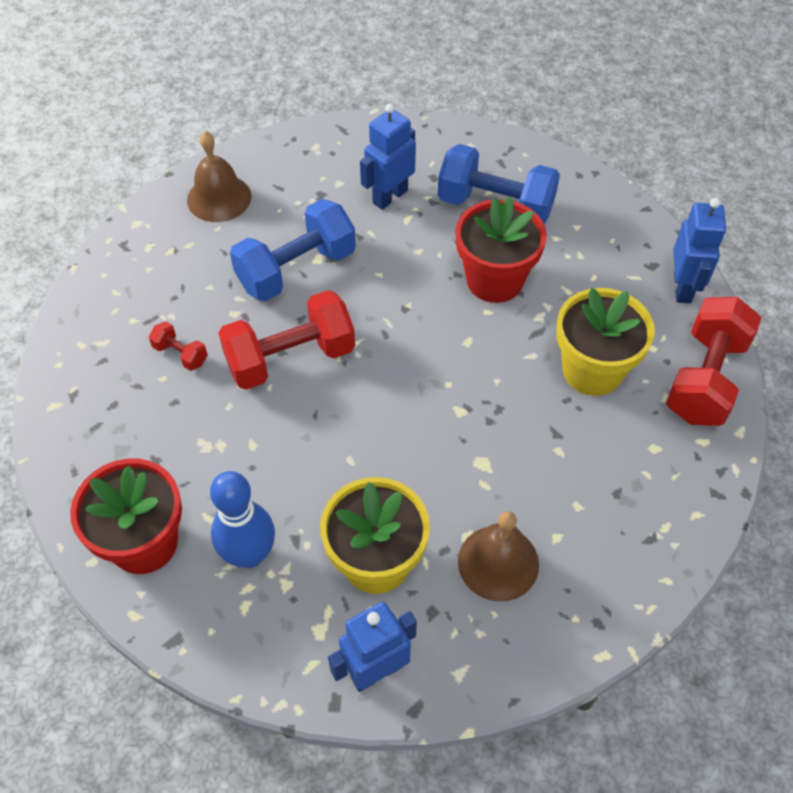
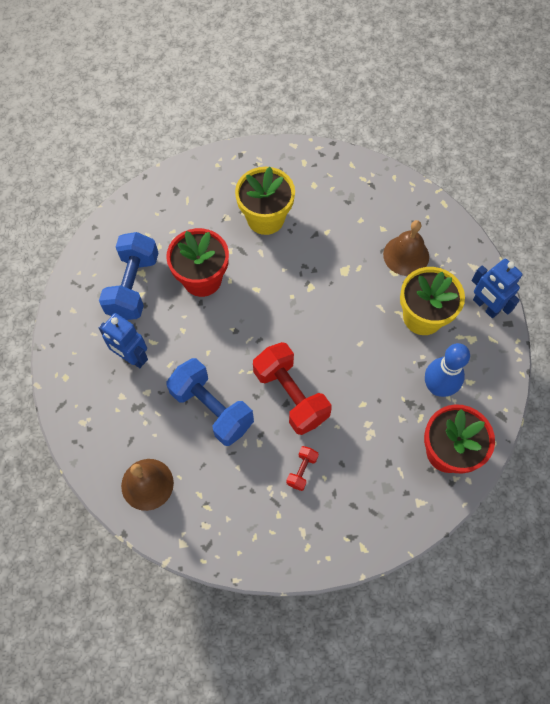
camera: 100 degrees left, 10 degrees up
red dumbbell [666,297,761,426] -> none
blue robot [673,198,726,303] -> none

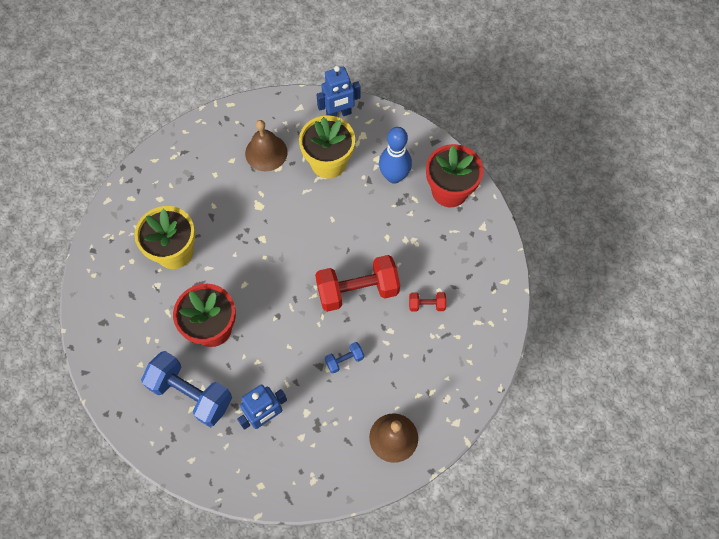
camera: 70 degrees left, 0 degrees up
blue dumbbell [166,358,254,446] -> blue dumbbell [325,342,364,374], size x0.45
red dumbbell [286,446,319,491] -> red dumbbell turned 45 degrees counterclockwise [409,292,446,312]

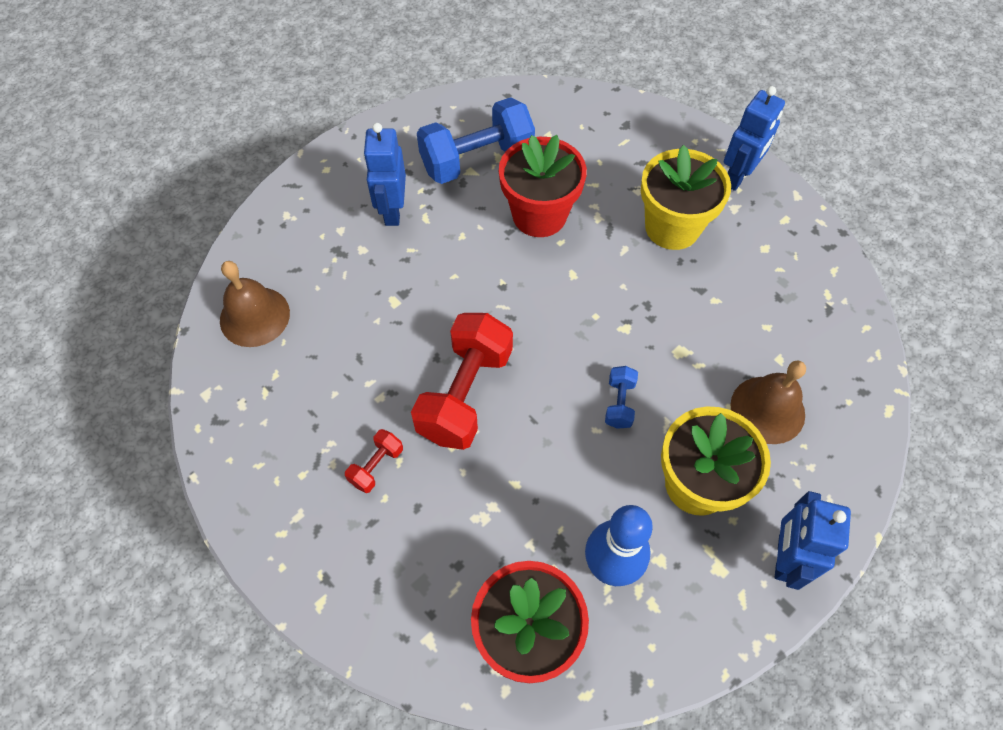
camera: 125 degrees right, 5 degrees down
blue dumbbell [325,342,364,374] -> blue dumbbell moved to [605,366,638,429]
none -> blue robot [724,86,785,191]

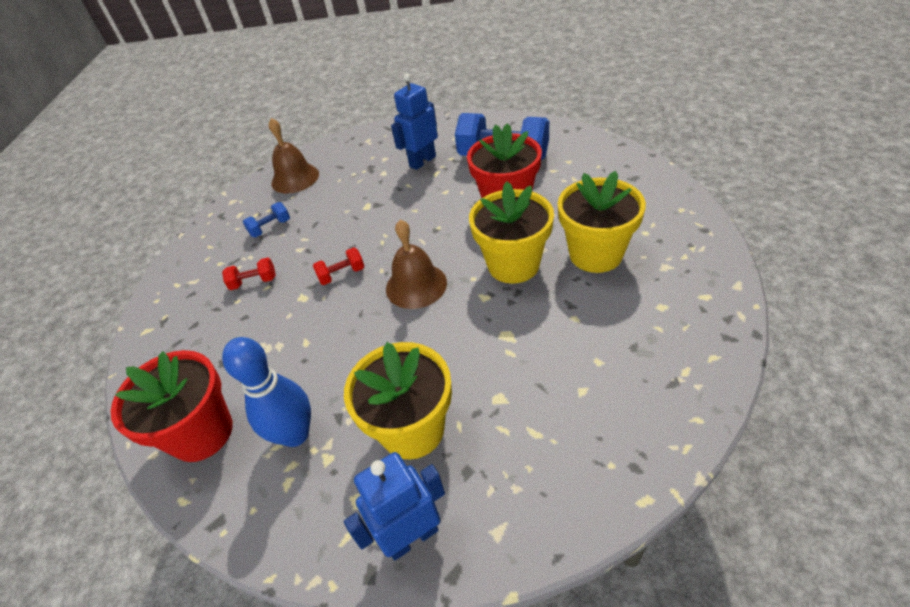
camera: 50 degrees right, 15 degrees down
red dumbbell [411,313,513,450] -> red dumbbell [313,247,365,285], size x0.45
blue dumbbell [605,366,638,429] -> blue dumbbell moved to [243,202,290,237]
blue robot [724,86,785,191] -> none
brown bell [731,360,806,444] -> brown bell moved to [386,220,447,309]
none -> yellow flower pot [469,181,554,284]

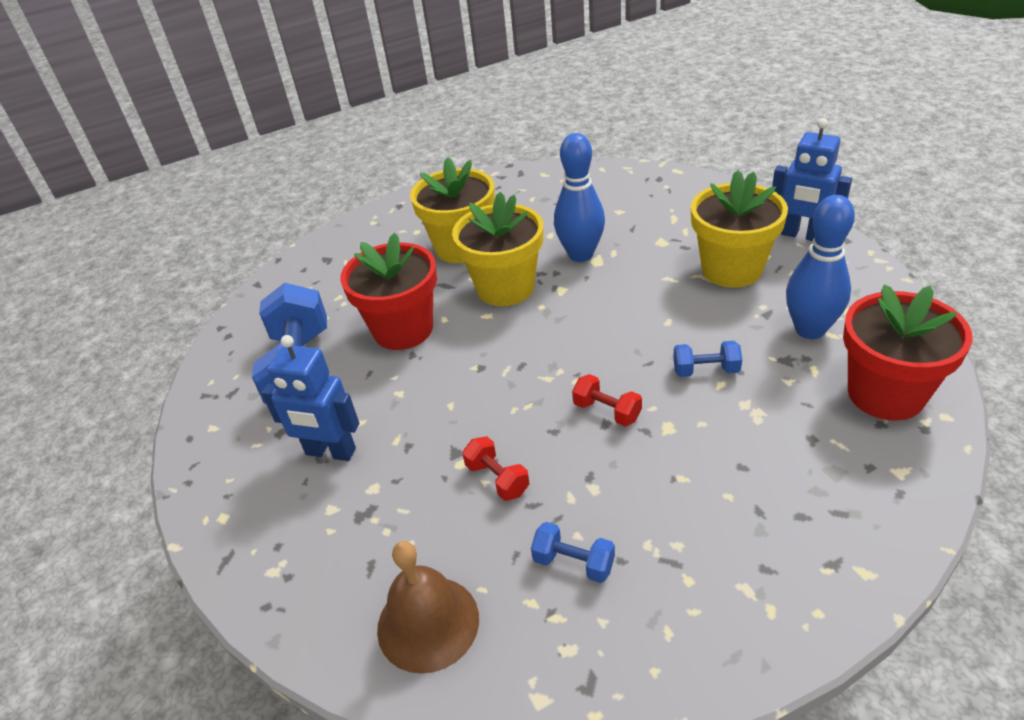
camera: 120 degrees left, 5 degrees down
red dumbbell [222,257,276,290] -> red dumbbell moved to [462,436,529,501]
brown bell [386,220,447,309] -> none
none -> blue bowling pin [554,133,605,262]
none -> blue dumbbell [673,341,742,377]

